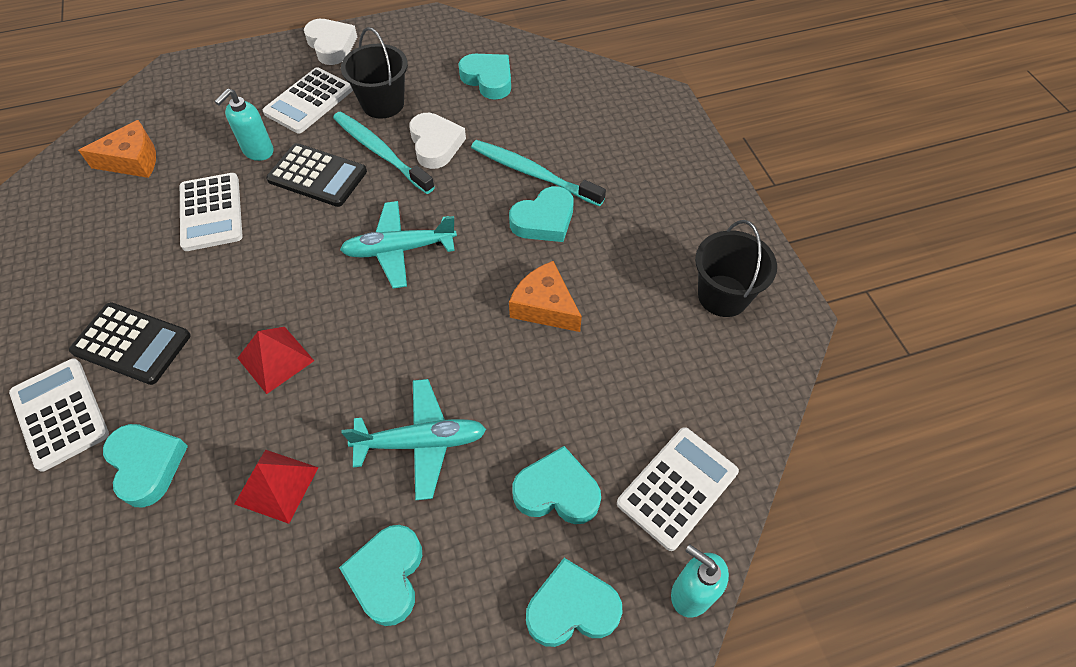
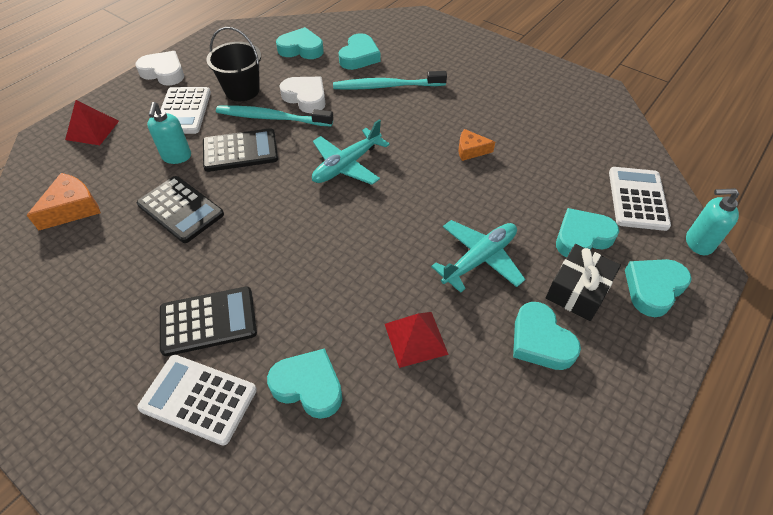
camera: 35 degrees left, 5 degrees down
white calculator [180,173,243,251] -> black calculator [137,176,224,243]
red pyramid [238,327,314,394] -> red pyramid moved to [65,100,119,145]
turquoise heart [509,186,574,242] -> turquoise heart moved to [339,33,380,70]
orange cheese [509,261,582,332] -> orange cheese [459,129,495,161], size x0.66
black bucket [695,220,777,317] -> none
none -> black gift [546,244,621,321]

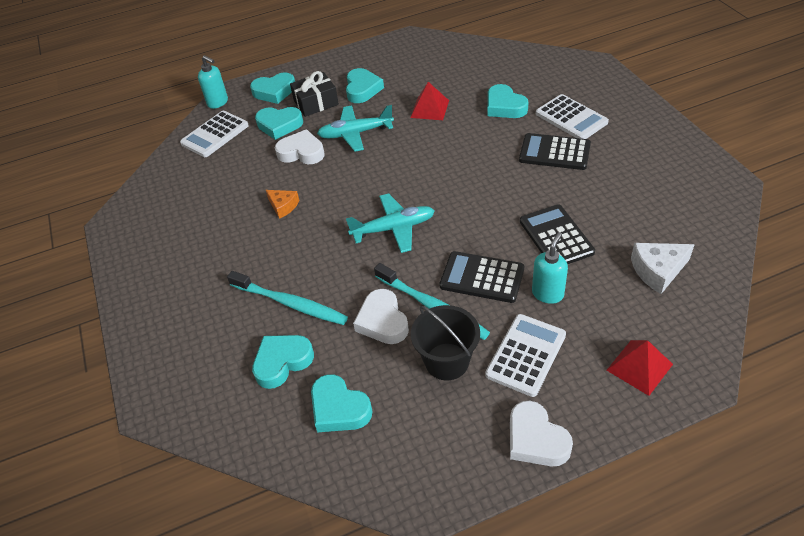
camera: 145 degrees left, 5 degrees down
orange cheese [26,173,101,230] -> white cheese [631,243,695,294]
none -> white heart [275,129,325,164]

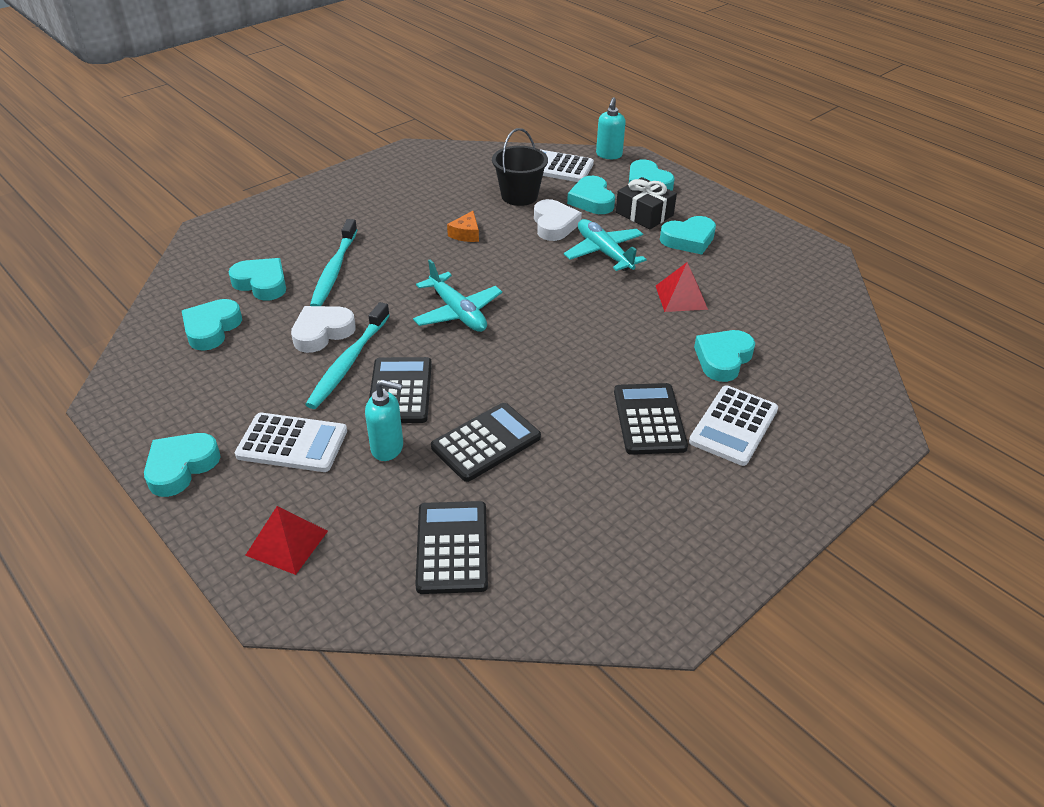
camera: 65 degrees right, 5 degrees down
black bucket [411,305,480,380] -> black bucket moved to [492,128,548,206]
white heart [510,401,573,467] -> turquoise heart [144,433,221,497]
white cheese [631,243,695,294] -> black calculator [415,501,488,594]

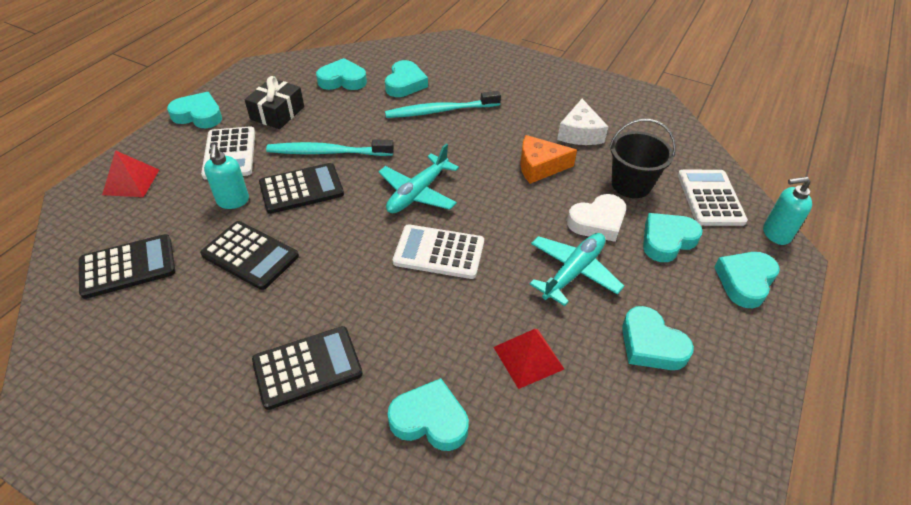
camera: 70 degrees right, 5 degrees up
white heart [291,306,356,353] -> none
orange cheese [447,211,479,242] -> orange cheese [520,135,577,184], size x1.52
black gift [616,177,677,229] -> black gift moved to [244,76,304,129]
white calculator [689,385,778,466] -> white calculator moved to [393,224,484,279]
none -> white cheese [557,99,608,145]

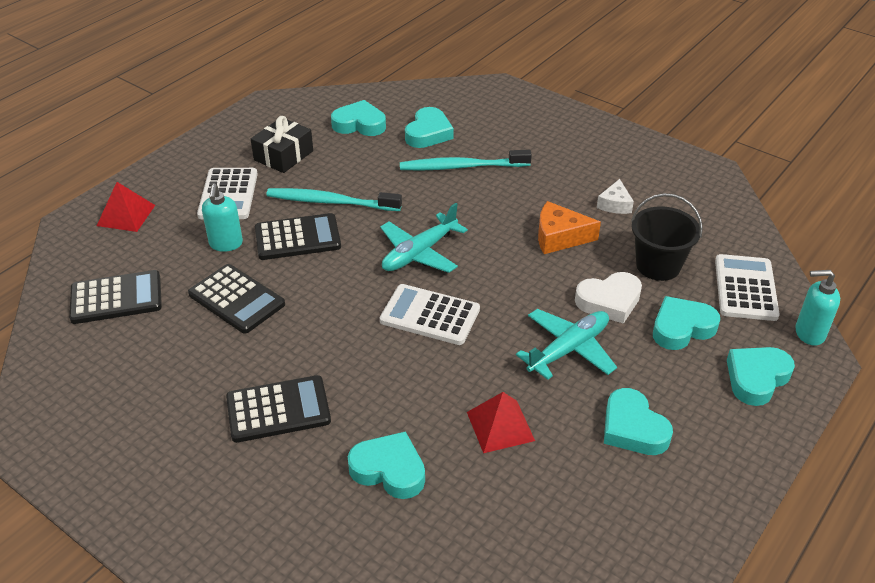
camera: 10 degrees right, 5 degrees down
turquoise heart [167,92,222,128] -> none
white cheese [557,99,608,145] -> white cheese [597,179,634,214], size x0.66

